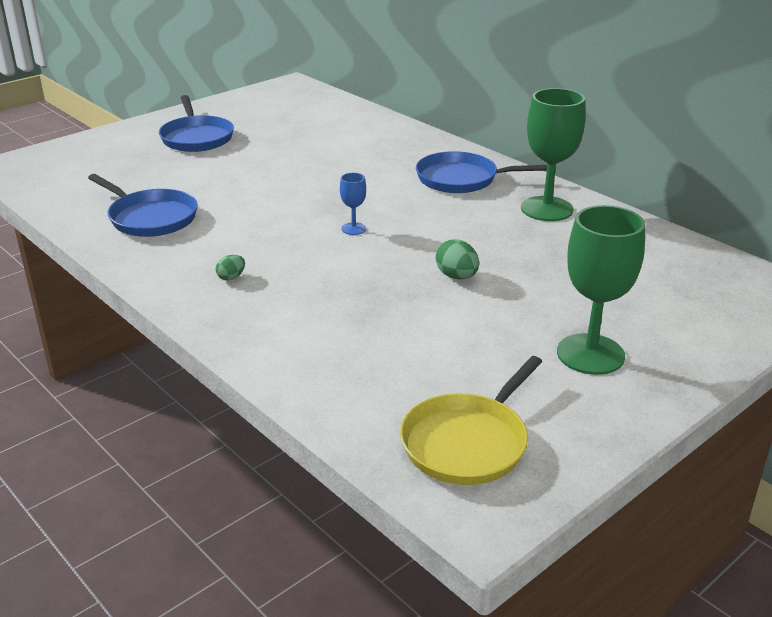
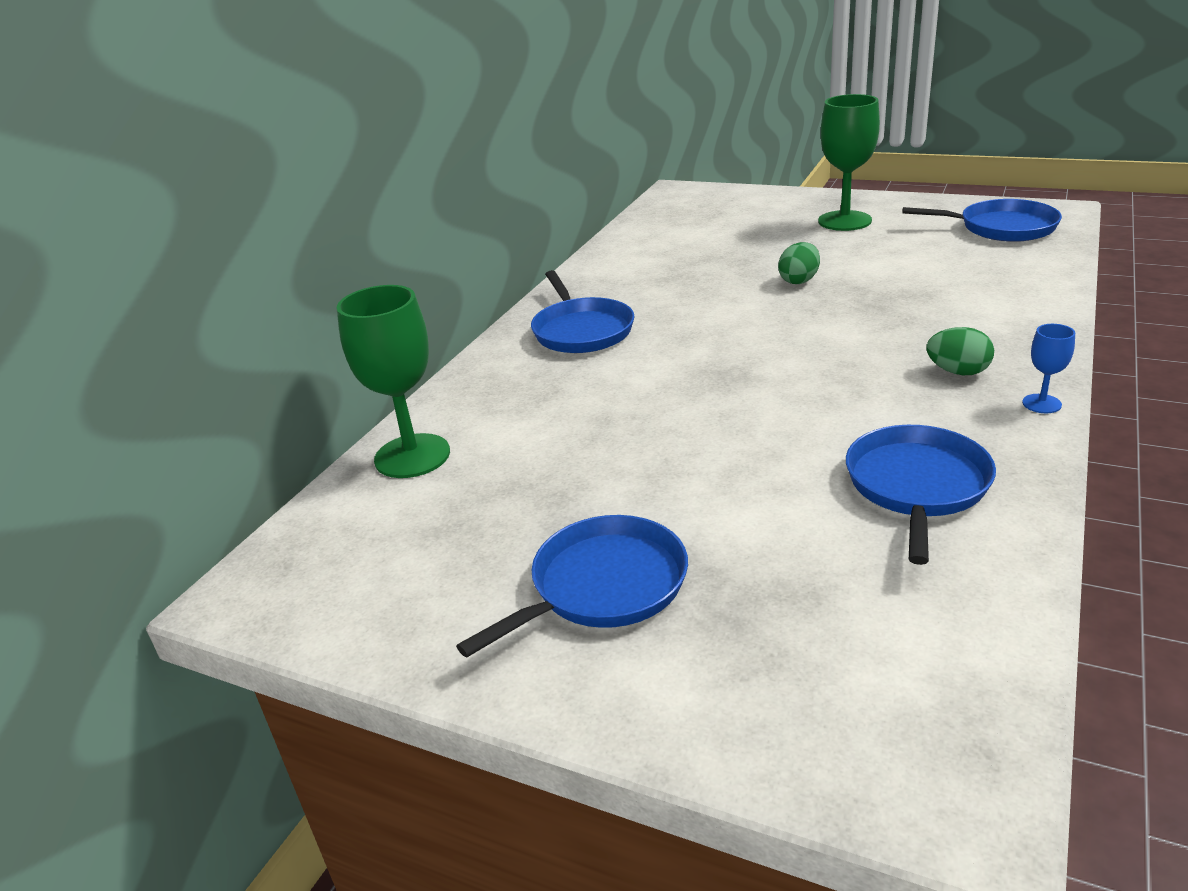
camera: 110 degrees left, 0 degrees up
green egg [216,255,245,280] -> green egg [927,327,994,375], size x1.60
blue goblet [340,173,366,235] -> blue goblet moved to [1022,324,1075,413]
yellow pan [400,356,542,485] -> blue pan [902,199,1062,242]
green goblet [521,88,585,221] -> green goblet moved to [337,285,450,478]

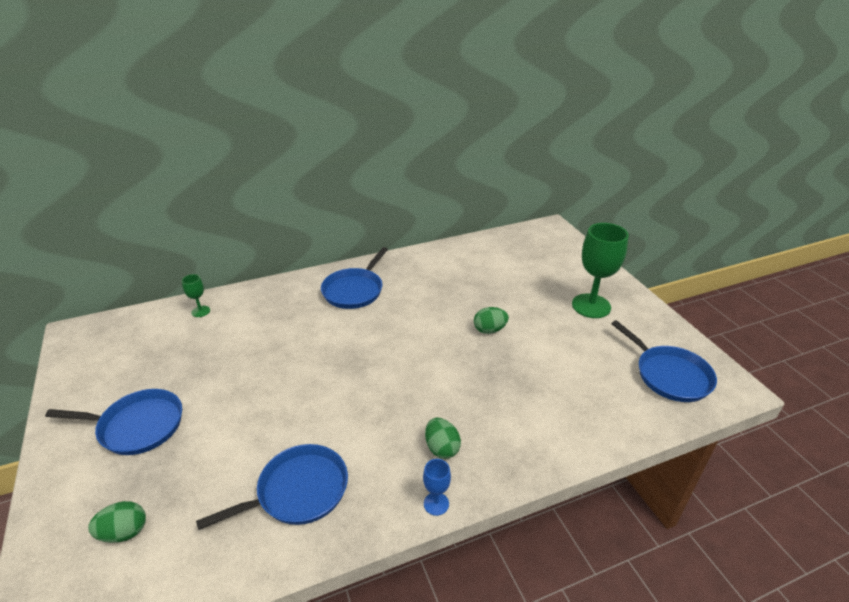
camera: 40 degrees right, 5 degrees up
green goblet [337,285,450,478] -> green goblet [182,274,210,317], size x0.46
none -> green egg [88,501,146,543]

